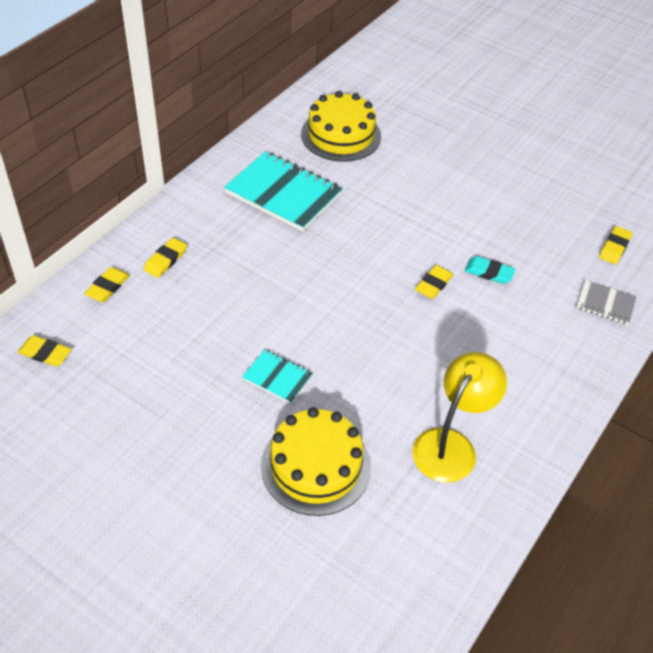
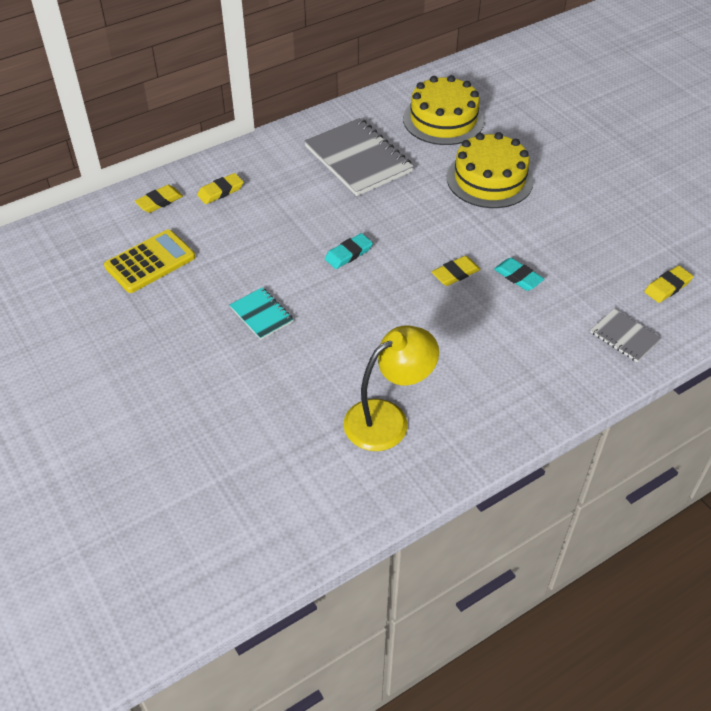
camera: 25 degrees right, 0 degrees up
yellow eraser [18,335,72,367] -> none
turquoise notebook [224,151,342,232] -> grey notebook [304,118,414,196]
yellow cake [261,407,371,516] -> yellow cake moved to [447,132,534,208]
none -> yellow calculator [104,229,195,293]
none -> turquoise eraser [325,233,373,269]

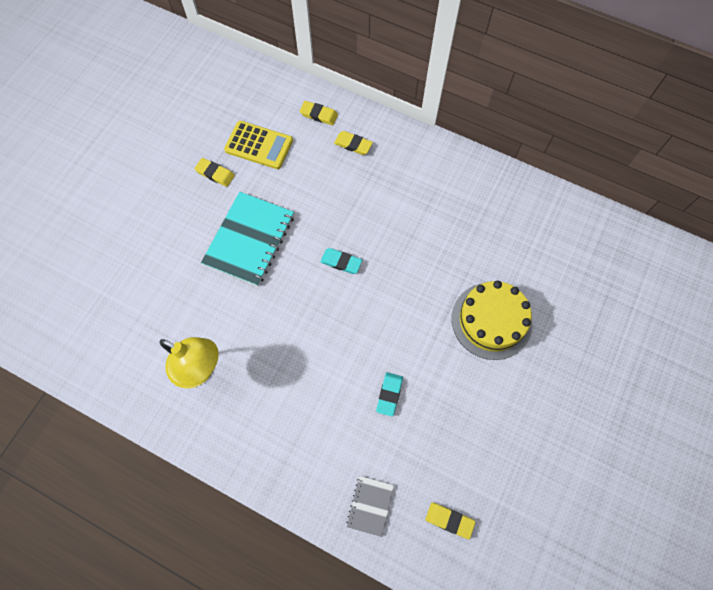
camera: 60 degrees right, 20 degrees up
turquoise notebook [230,287,294,340] -> turquoise notebook [201,192,294,286], size x1.99
grey notebook [304,118,414,196] -> none
yellow cake [403,75,484,145] -> none
yellow eraser [432,256,481,286] -> yellow eraser moved to [194,158,235,187]

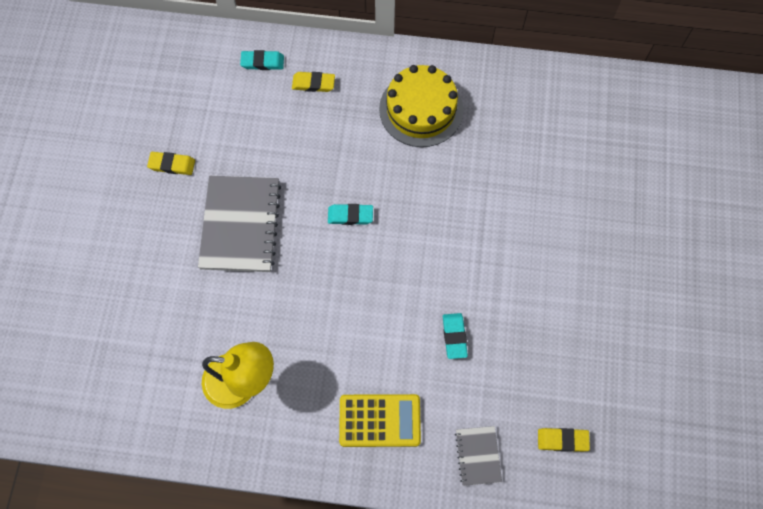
camera: 20 degrees left, 0 degrees up
turquoise notebook [201,192,294,286] -> grey notebook [198,176,281,272]
yellow calculator [224,121,293,169] -> yellow calculator moved to [339,394,421,447]
yellow eraser [300,101,338,125] -> turquoise eraser [240,50,284,70]
yellow cake [452,281,532,360] -> yellow cake moved to [379,65,463,147]

